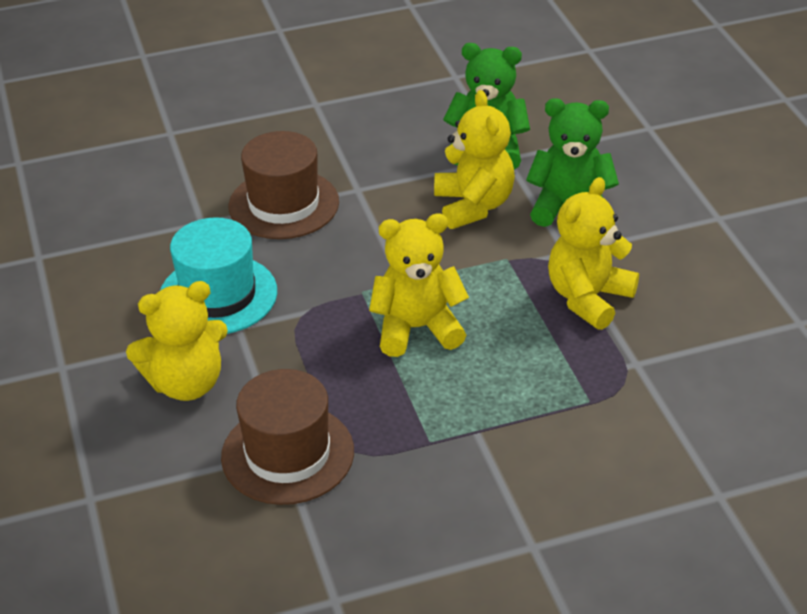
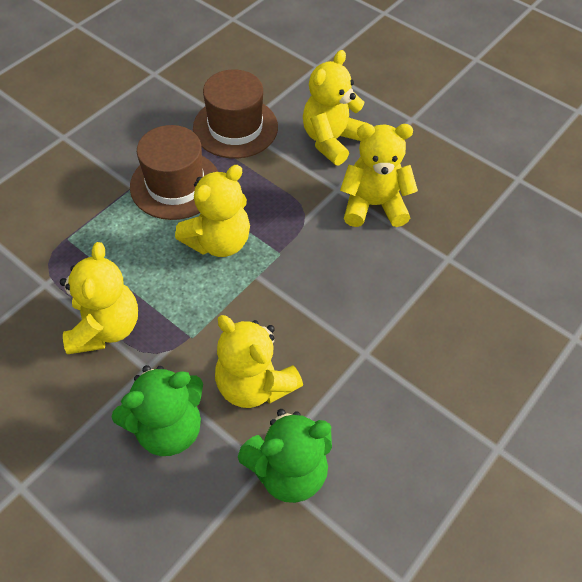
camera: 145 degrees right, 15 degrees up
turquoise hat [160,217,277,334] -> yellow teddy bear [340,124,418,227]
brown hat [229,131,339,239] -> brown hat moved to [130,125,218,220]

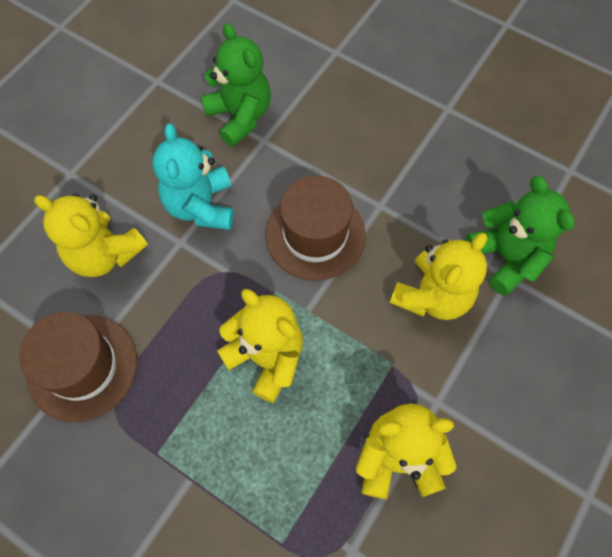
camera: 95 degrees left, 10 degrees up
green teddy bear [112,365,203,456] -> green teddy bear moved to [201,23,271,147]
brown hat [130,125,218,220] -> brown hat moved to [265,176,366,281]
yellow teddy bear [340,124,418,227] -> turquoise teddy bear [152,123,234,230]

